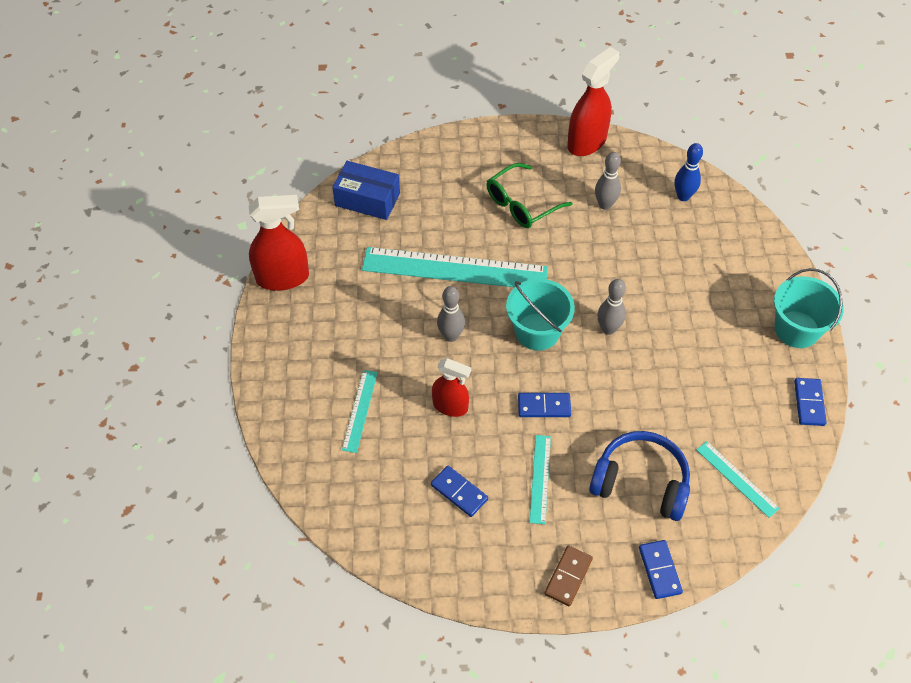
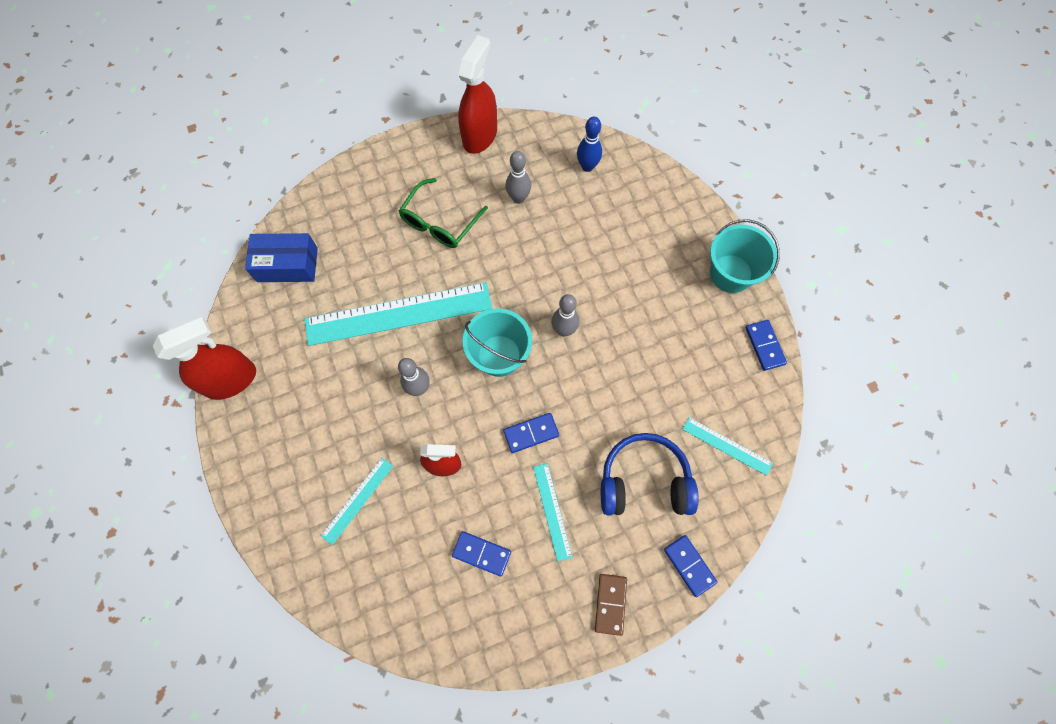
camera: 20 degrees left, 15 degrees up
turquoise ruler [342,370,378,453] -> turquoise ruler turned 45 degrees clockwise [321,458,393,545]

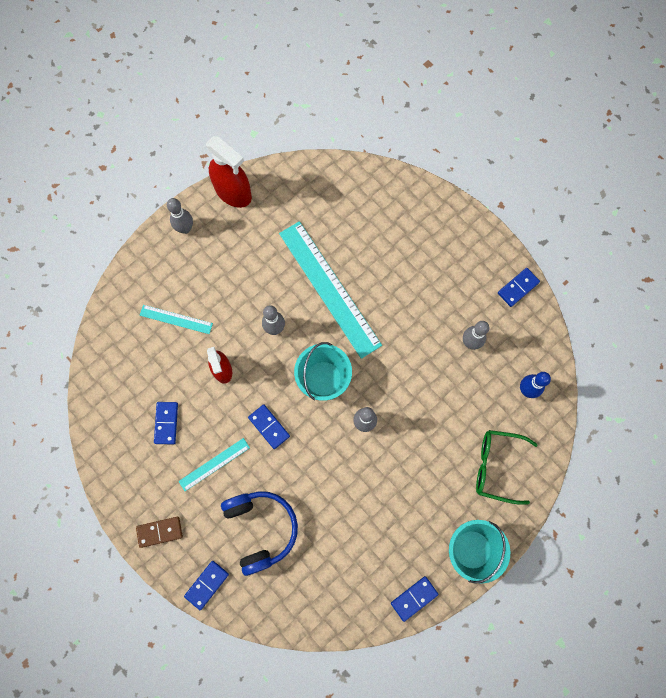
camera: 70 degrees right, 5 degrees up
blue box [245,233,318,282] -> none
green glasses [399,178,488,248] -> green glasses moved to [476,430,538,505]
red spray bottle [458,35,497,154] -> blue domino [498,268,540,307]
turquoise ruler [682,417,773,476] -> none
none -> grey bowling pin [167,198,193,234]

